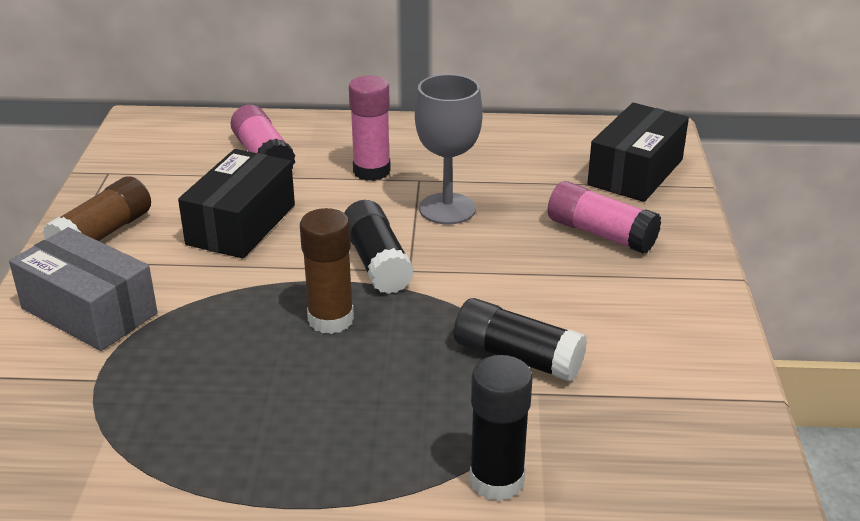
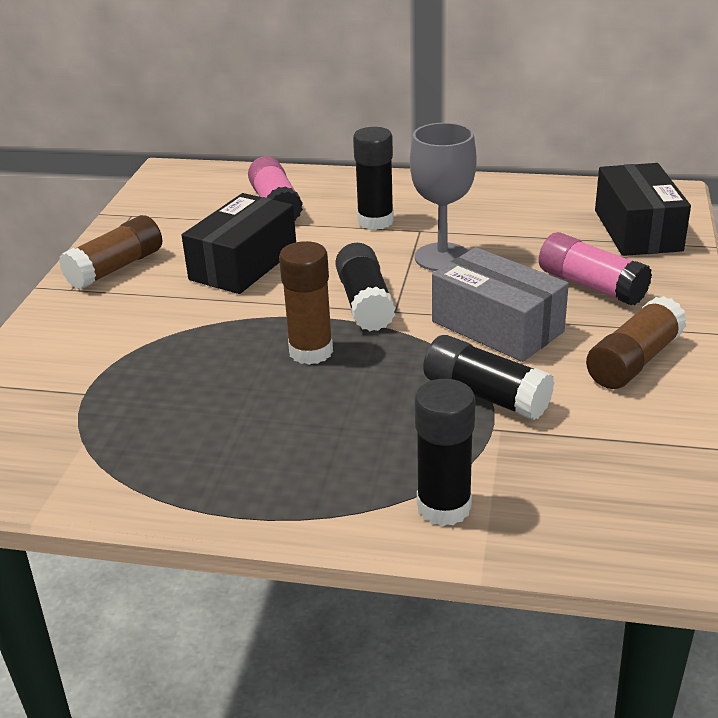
camera: 10 degrees right, 0 degrees up
grey box [9,227,158,351] -> grey box moved to [432,247,569,362]
pink glue stick [349,76,391,181] -> black glue stick [353,127,394,230]
black box [587,103,689,202] -> black box turned 45 degrees counterclockwise [595,163,691,256]
none -> brown glue stick [586,296,687,389]

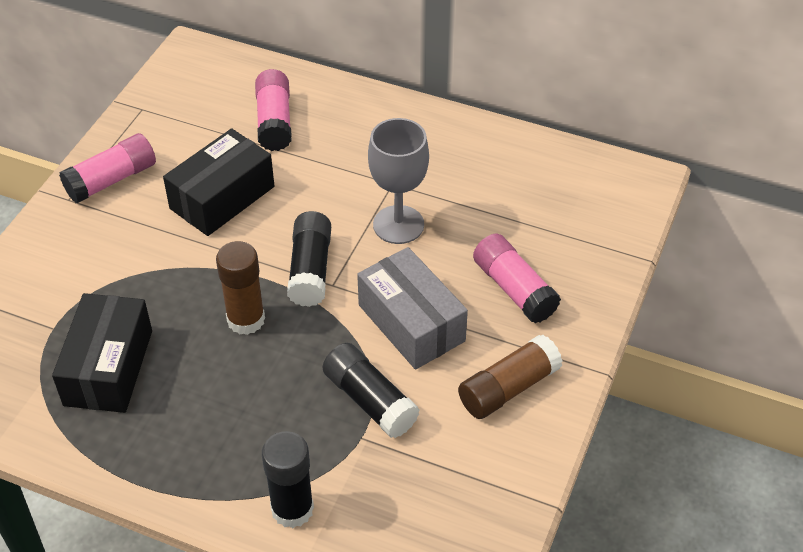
camera: 10 degrees right, 15 degrees up
brown glue stick [59,215,162,289] -> pink glue stick [59,133,156,203]
black glue stick [353,127,394,230] -> none
black box [595,163,691,256] -> black box moved to [52,293,152,413]

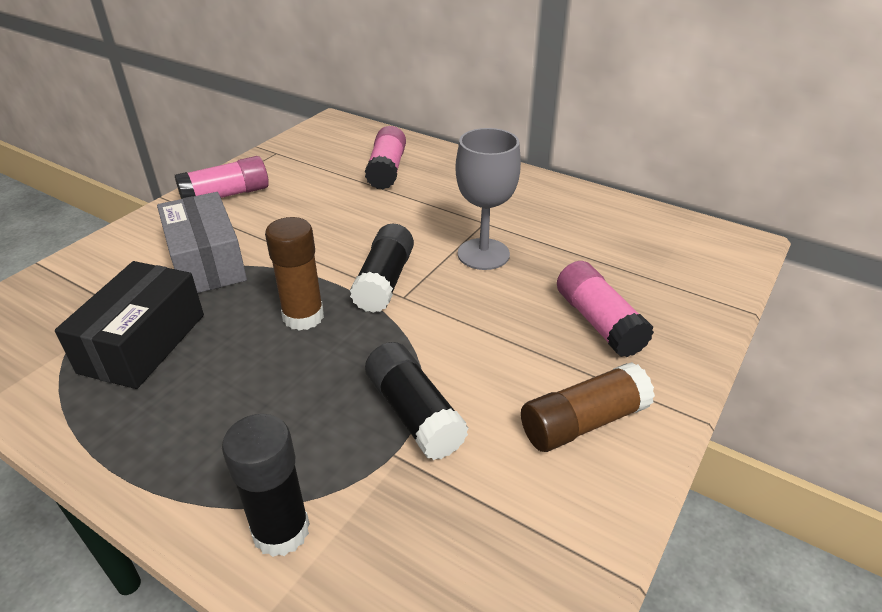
camera: 10 degrees right, 10 degrees down
black box [163,128,274,236] -> none
grey box [357,247,468,369] -> grey box moved to [157,192,247,293]

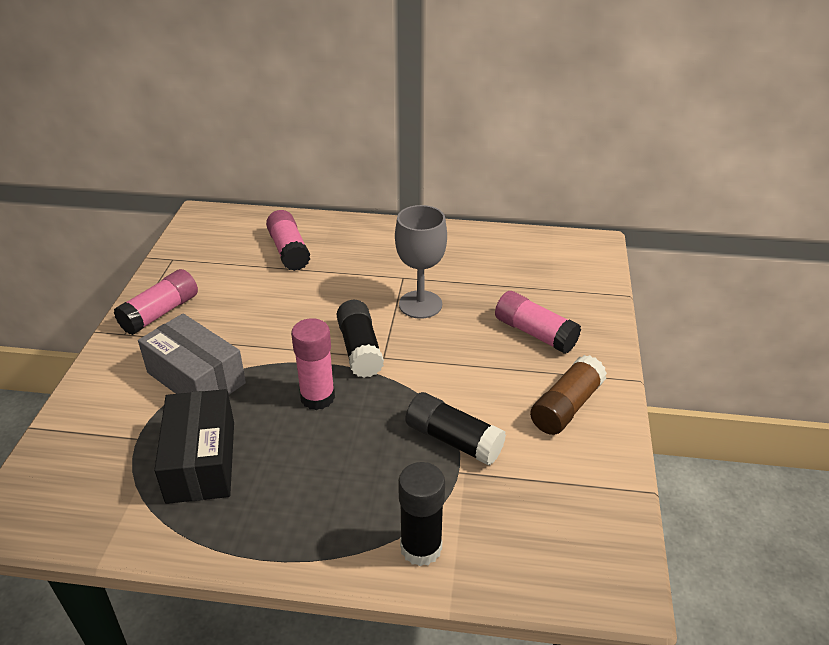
camera: 25 degrees left, 0 degrees up
brown glue stick [265,217,324,331] -> pink glue stick [291,318,335,410]

